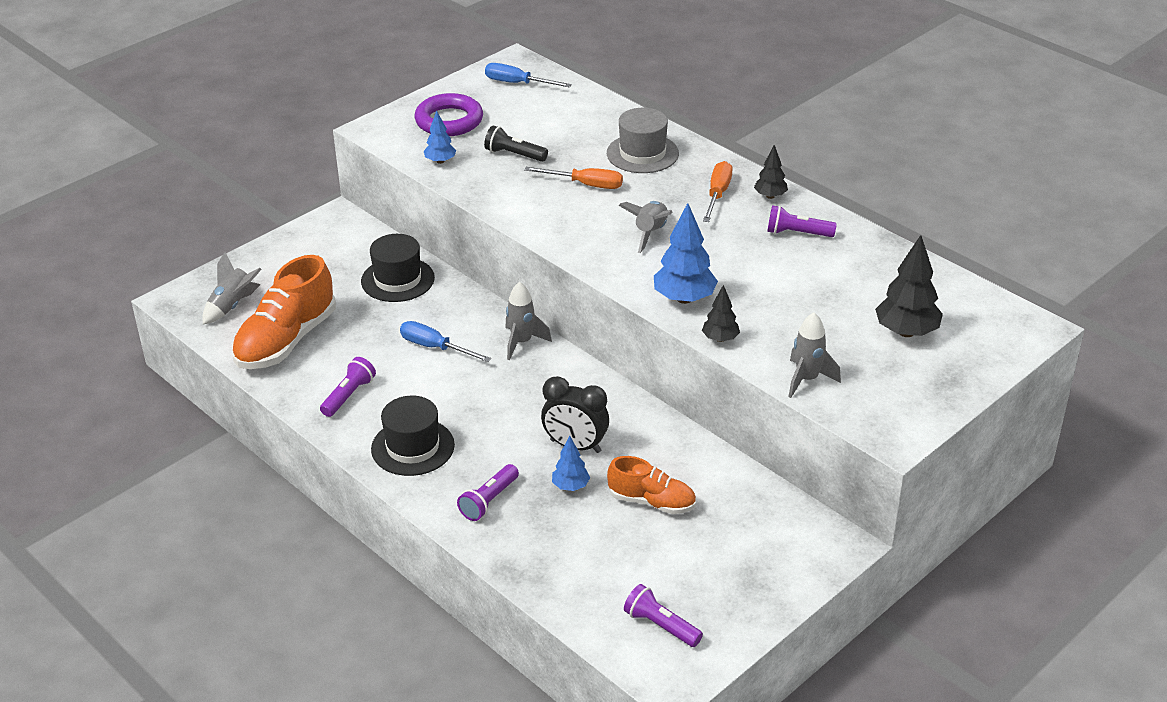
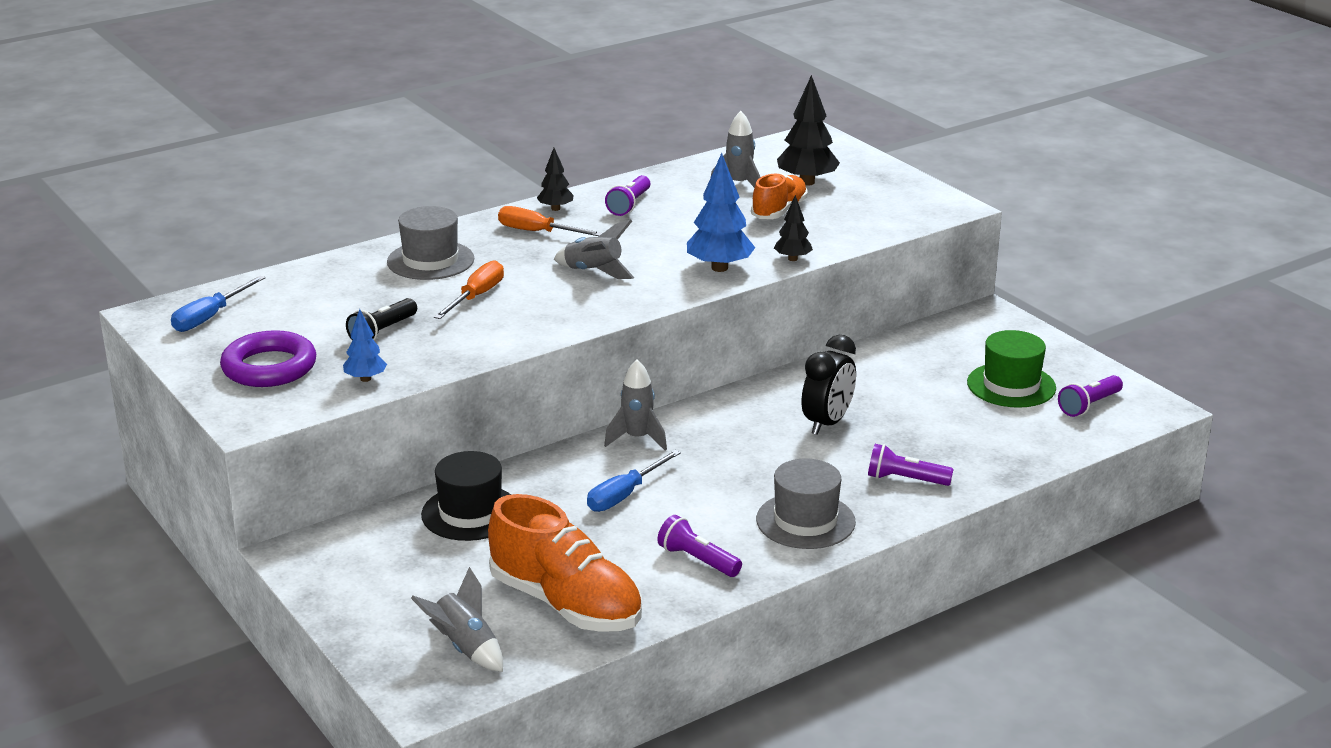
camera: 80 degrees left, 10 degrees down
black hat [371,396,455,476] -> grey hat [756,459,856,549]
purple flashlight [457,464,519,521] -> purple flashlight turned 150 degrees clockwise [868,444,954,486]
blue tree [552,436,590,491] -> none
orange shoe [607,456,696,514] -> orange shoe moved to [751,173,808,219]
grey rocket [789,312,841,398] -> grey rocket moved to [711,111,760,188]
none -> green hat [967,330,1056,408]

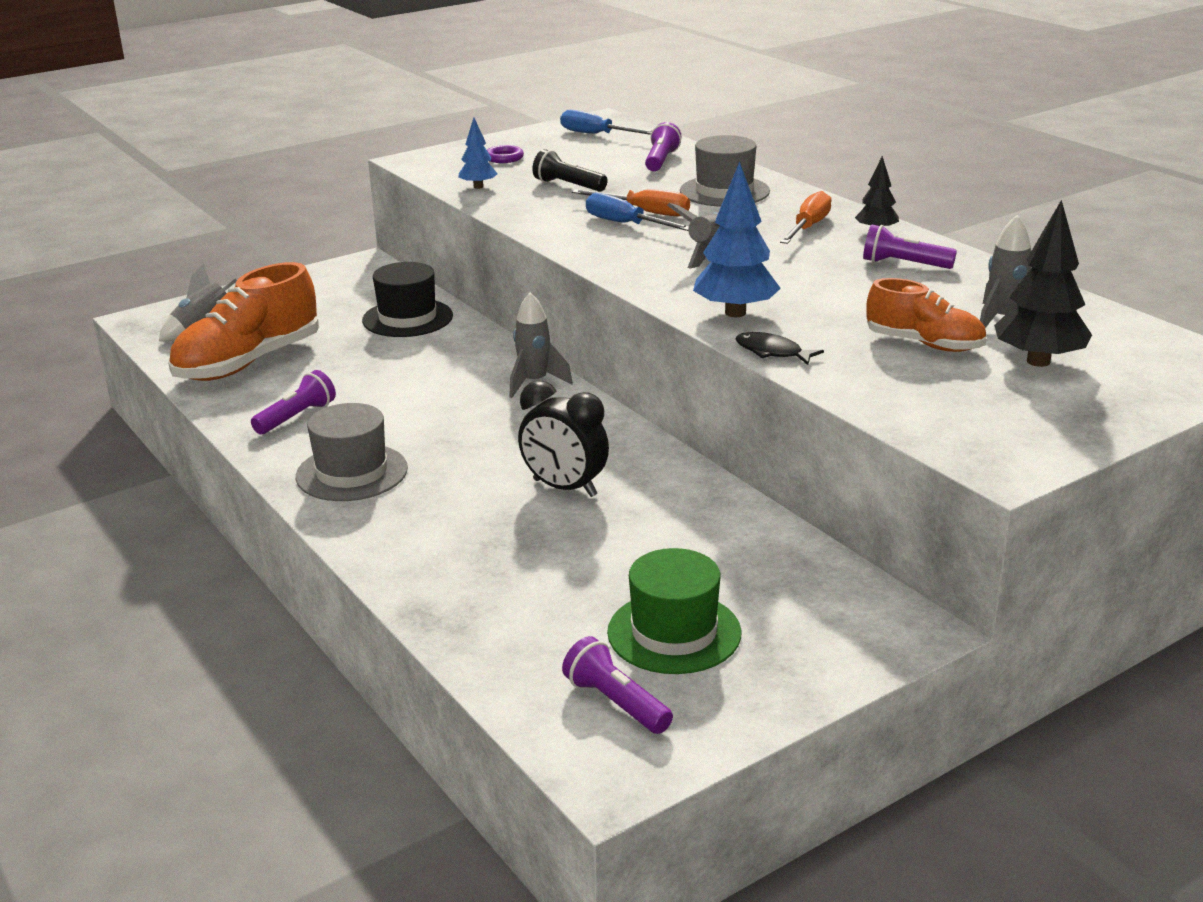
camera: 90 degrees right, 0 degrees up
purple ring [220,330,316,387] -> purple ring [487,145,524,163], size x0.48
blue screwdriver [587,450,681,512] -> blue screwdriver moved to [586,193,689,231]
black tree [774,195,813,261] -> black fish [736,332,824,365]
purple flashlight [868,444,954,486] -> purple flashlight moved to [645,122,681,171]

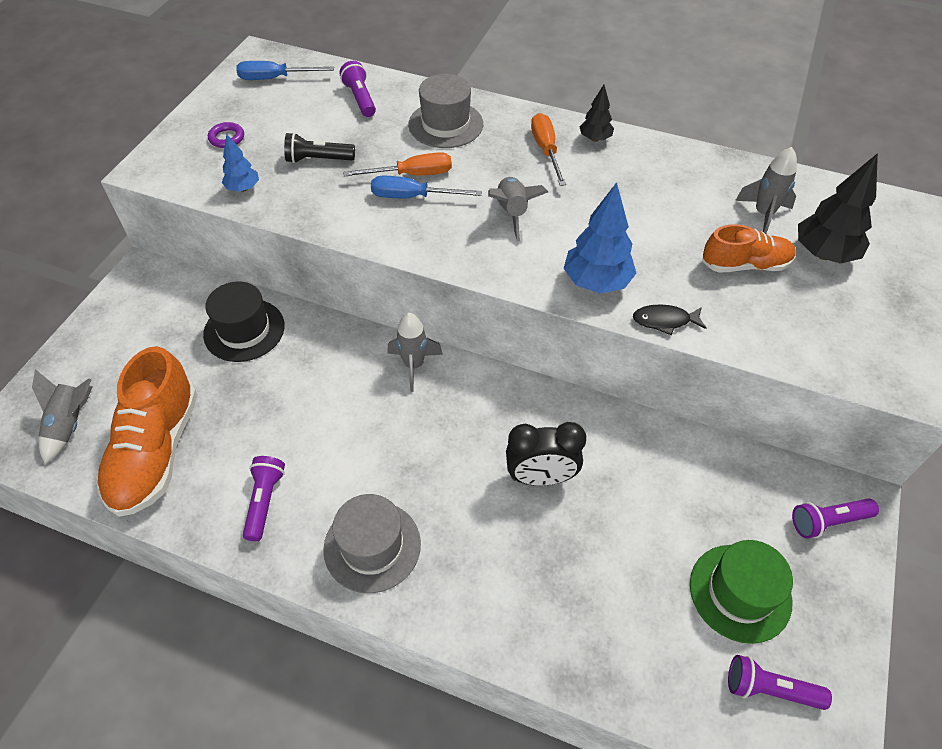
camera: 35 degrees left, 25 degrees up
purple flashlight [863,224,957,269] -> purple flashlight moved to [792,498,879,538]

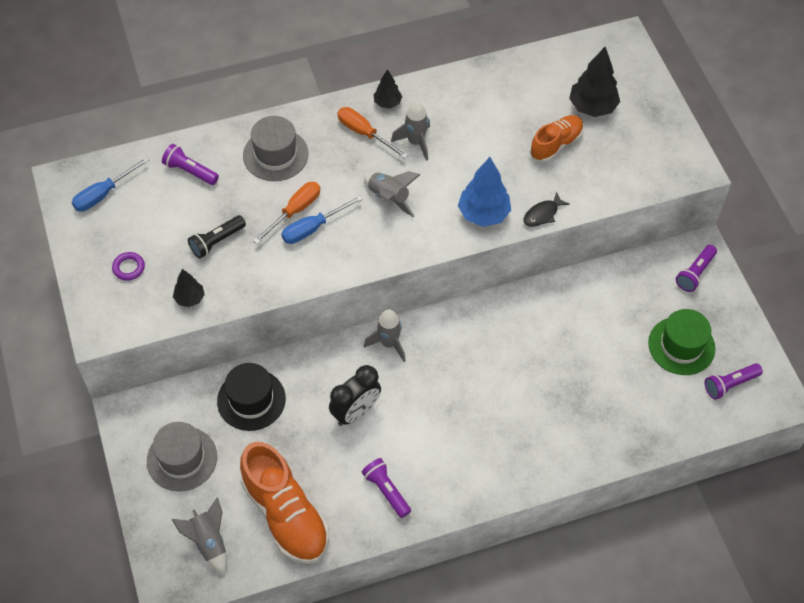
camera: 40 degrees left, 5 degrees up
blue tree [222,134,259,192] -> black tree [173,269,205,307]
grey hat [323,494,421,593] -> grey hat moved to [147,422,217,491]
black clock [506,422,586,486] -> black clock moved to [329,365,381,426]
grey rocket [735,147,797,234] -> grey rocket moved to [391,101,430,161]

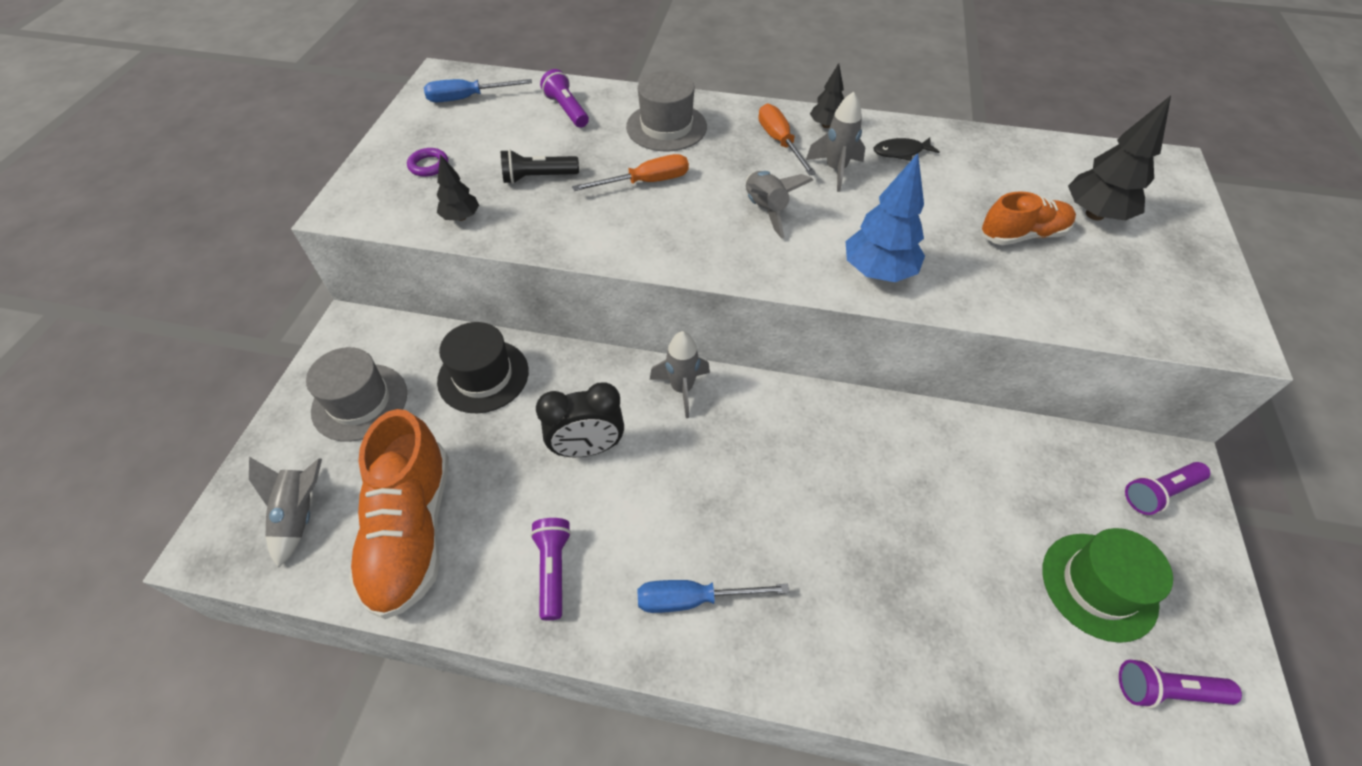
camera: 30 degrees right, 5 degrees down
blue screwdriver [281,195,363,244] -> blue screwdriver moved to [638,580,789,613]
black fish [524,192,570,227] -> black fish moved to [874,138,939,161]

